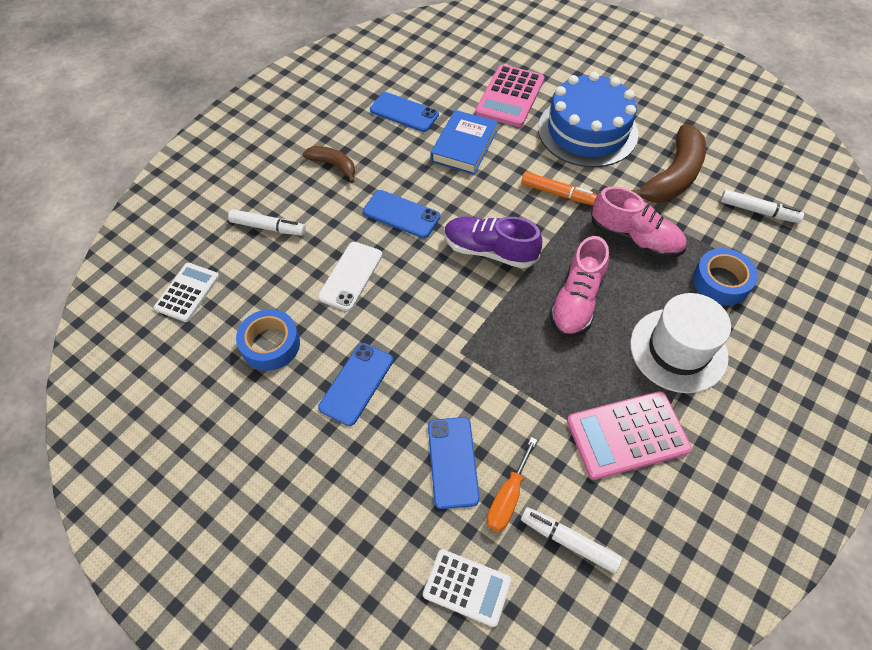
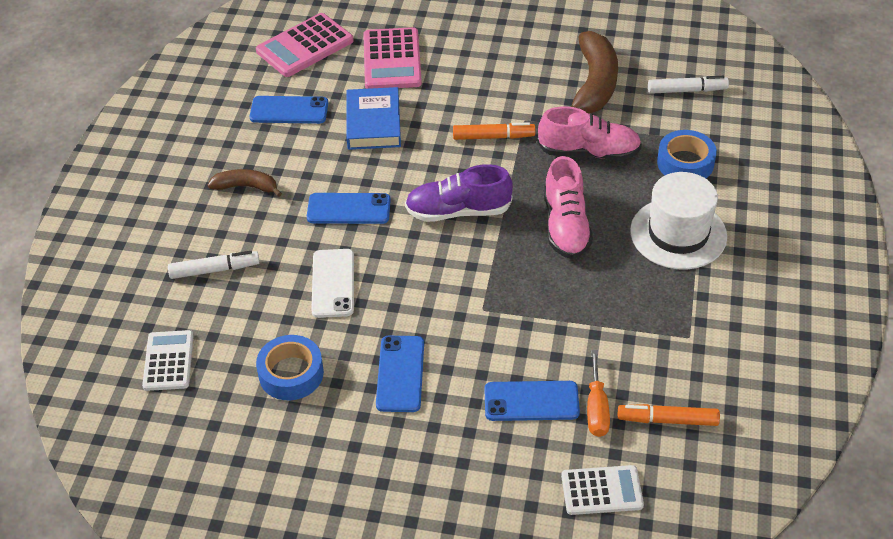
camera: 25 degrees left, 10 degrees down
blue phone [428,417,480,509] -> blue phone turned 60 degrees counterclockwise [484,381,580,421]
white marker [521,507,622,573] -> orange marker [618,404,720,426]
blue cake [538,72,638,167] -> none
pink calculator [567,391,692,480] -> pink calculator moved to [256,13,354,77]

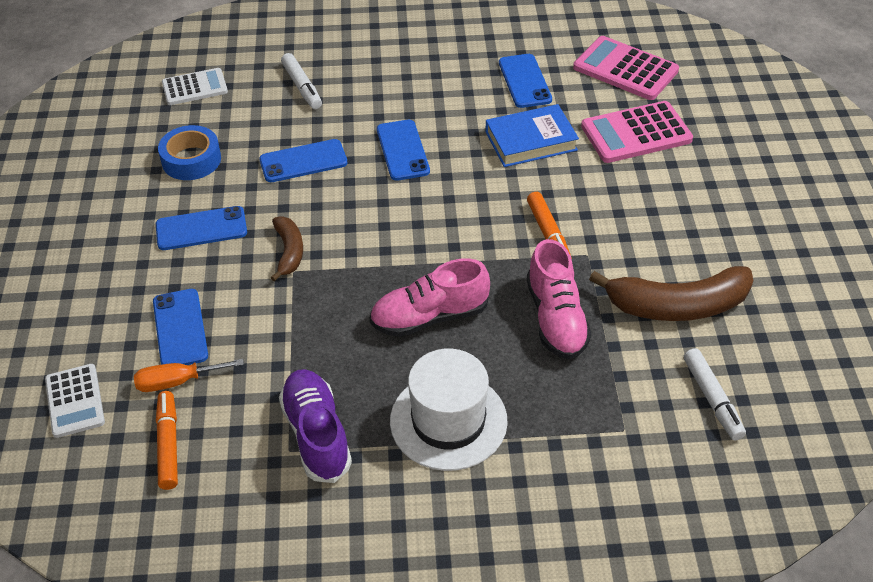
camera: 75 degrees right, 0 degrees up
brown banana [208,169,282,197] -> brown banana moved to [271,216,303,282]
white phone [311,249,354,318] -> blue phone [259,139,348,182]
purple shoe [405,164,513,222] -> purple shoe moved to [279,369,352,483]
blue tape [657,130,717,178] -> none

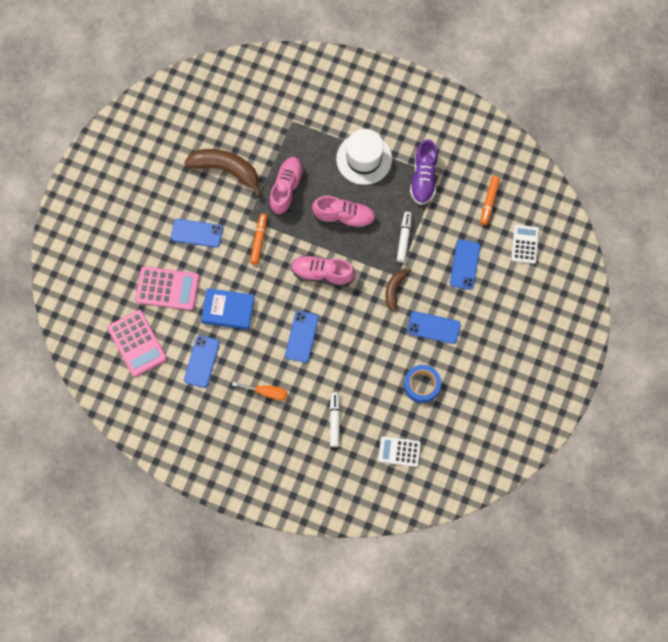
camera: 155 degrees left, 25 degrees up
orange screwdriver [134,359,244,392] -> orange screwdriver moved to [232,382,287,400]
blue phone [259,139,348,182] -> blue phone moved to [171,219,223,248]
white marker [684,348,746,441] -> white marker moved to [397,212,412,263]
none -> pink shoe [291,255,355,287]

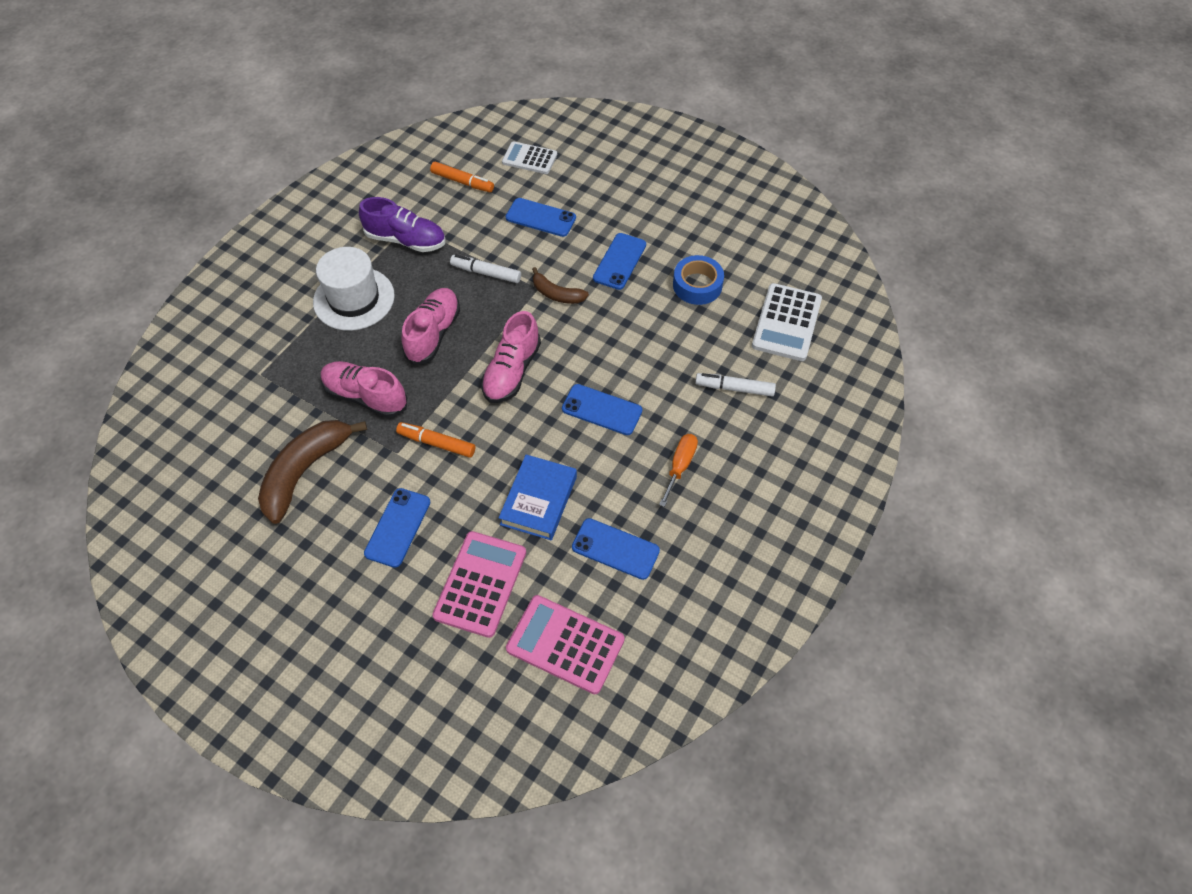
camera: 80 degrees left, 15 degrees down
pink calculator [107,310,167,377] -> pink calculator turned 135 degrees counterclockwise [506,595,625,694]
white calculator [378,436,421,467] -> white calculator [752,283,822,361], size x1.53

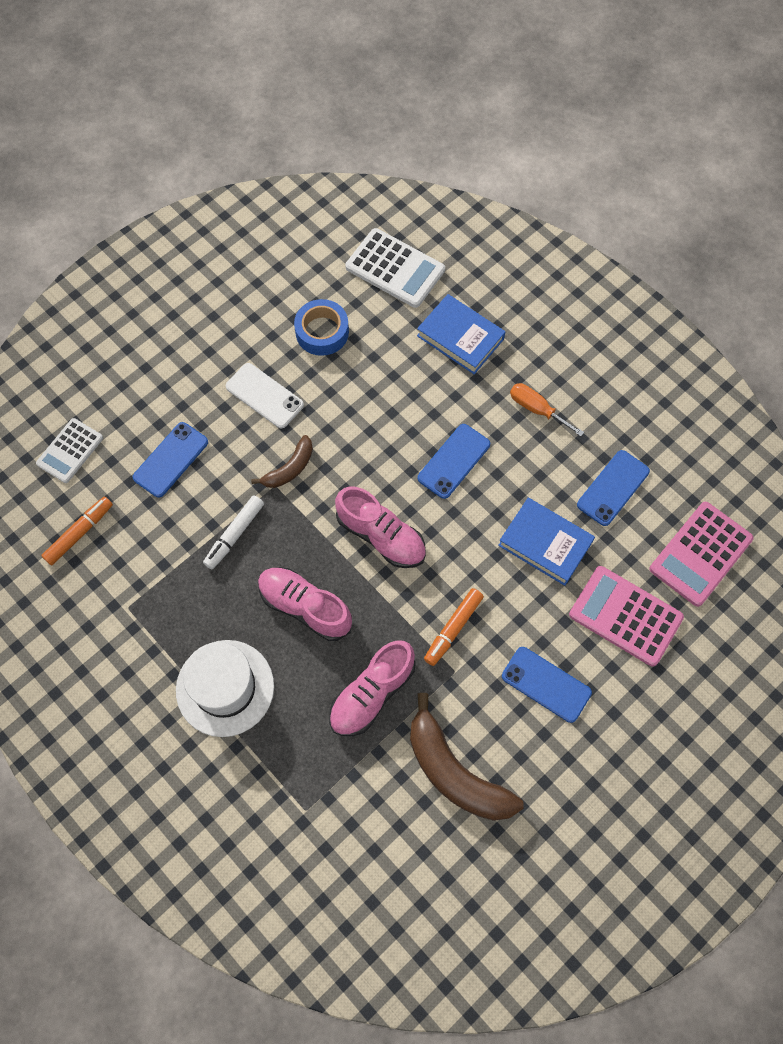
camera: 75 degrees left, 10 degrees up
purple shoe [359,197,446,252] -> none
blue phone [593,233,646,290] -> white phone [226,363,304,428]
white marker [695,373,776,396] -> blue book [417,294,505,374]

